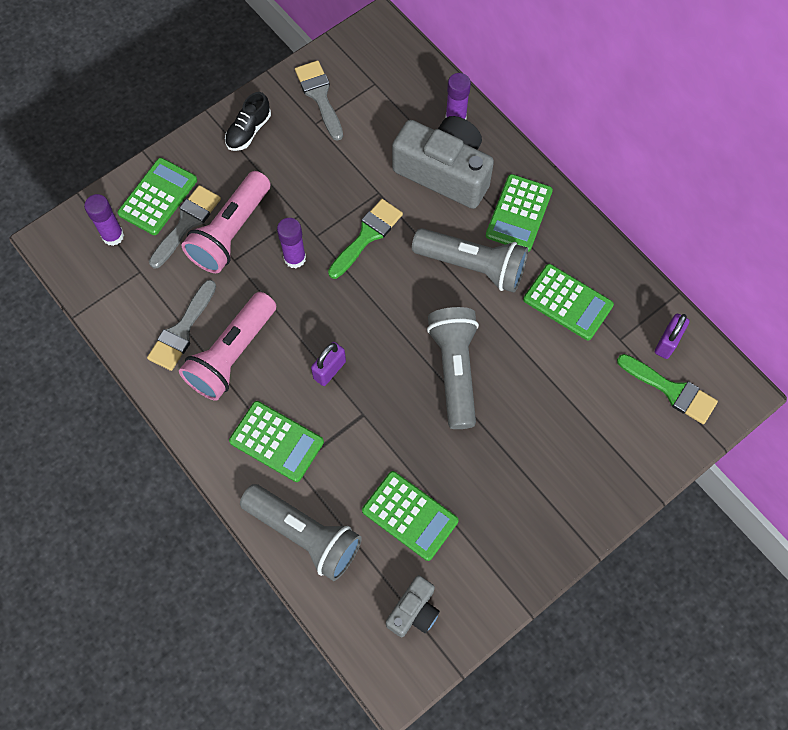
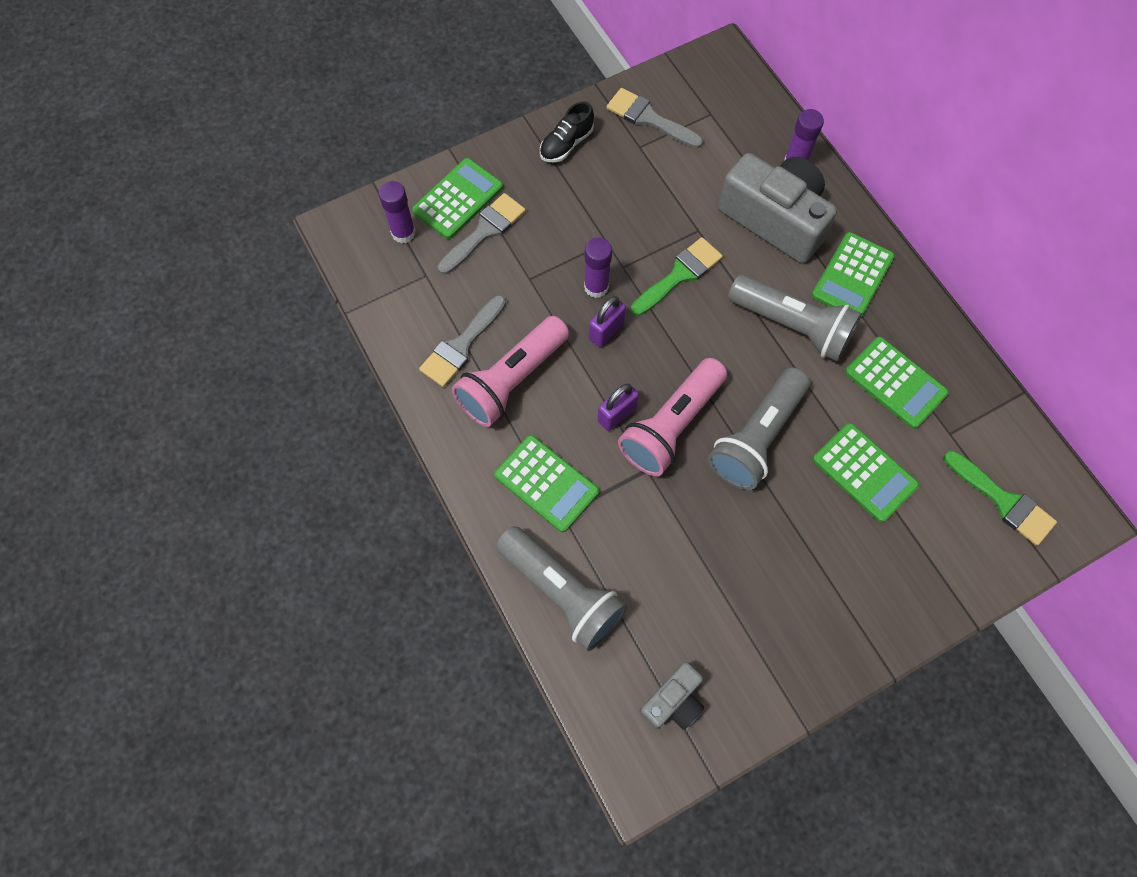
camera: 10 degrees right, 0 degrees up
pink flashlight [182,171,270,273] -> pink flashlight moved to [618,358,727,476]
grey brush [295,60,343,141] -> grey brush turned 45 degrees counterclockwise [606,88,703,149]
green calculator [362,471,459,561] -> green calculator moved to [813,423,919,523]
grey flashlight [427,307,479,429] -> grey flashlight turned 150 degrees counterclockwise [708,368,810,490]
purple padlock [655,314,689,359] -> purple padlock moved to [589,296,626,347]

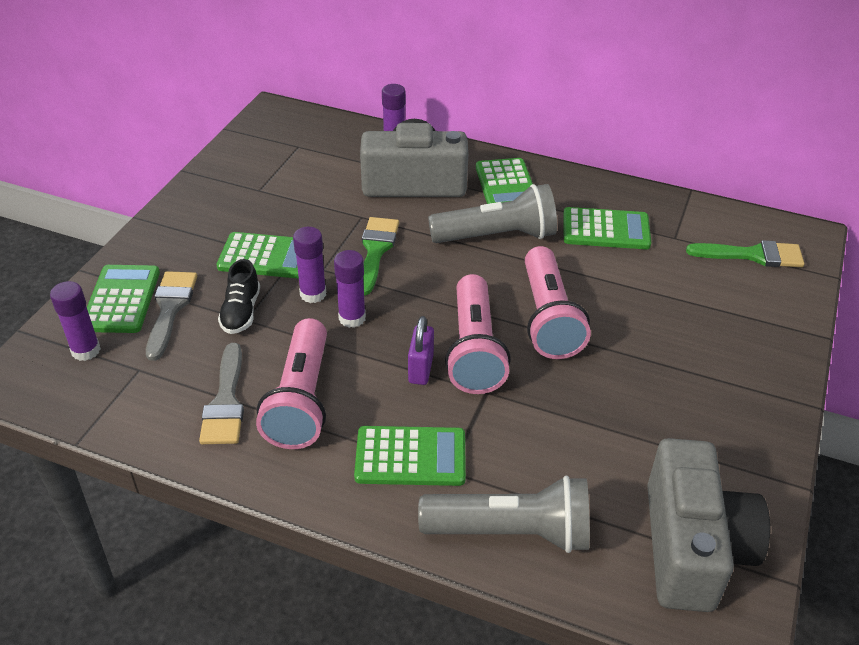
camera: 40 degrees left, 25 degrees down
black shoe [540,101,594,163] -> black shoe moved to [218,259,260,334]
purple padlock [589,296,626,347] -> purple glue stick [334,250,366,328]
grey brush [606,88,703,149] -> none
grey camera [639,662,704,730] -> grey camera [647,438,770,612], size x1.95
grey flashlight [708,368,810,490] -> pink flashlight [525,246,591,359]
green calculator [813,423,919,523] -> green calculator moved to [216,232,299,279]

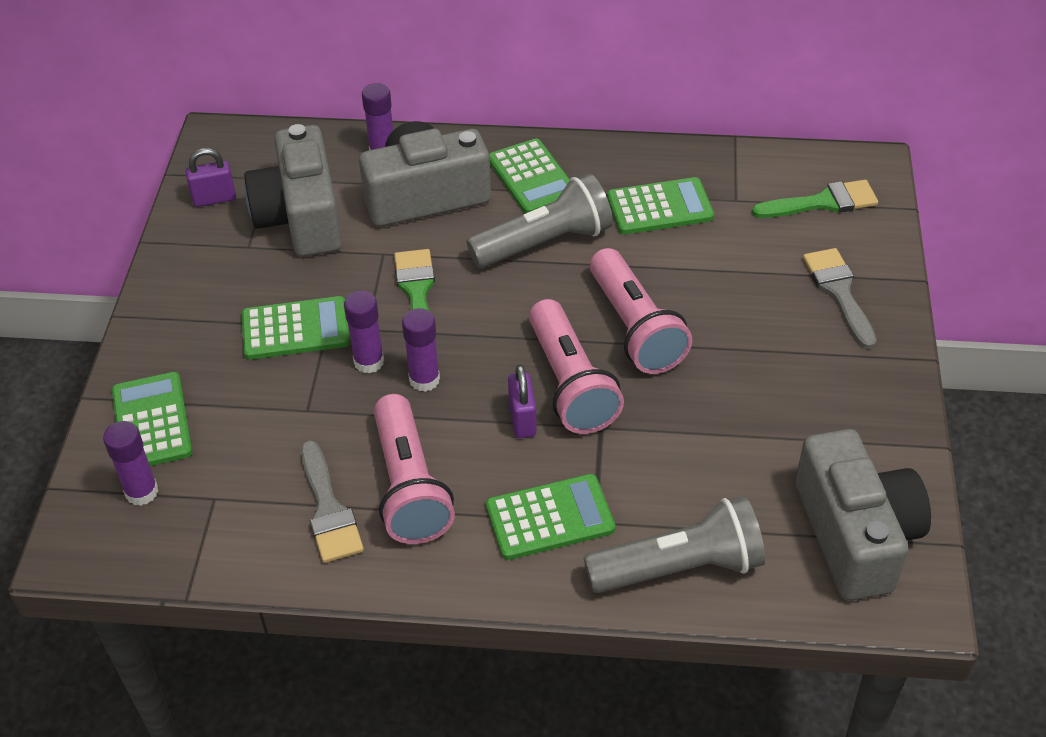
camera: 15 degrees left, 5 degrees up
grey brush [146,271,197,361] -> grey brush moved to [803,248,877,349]
black shoe [218,259,260,334] -> none
none -> purple padlock [186,148,236,207]
none -> grey camera [244,124,342,257]

